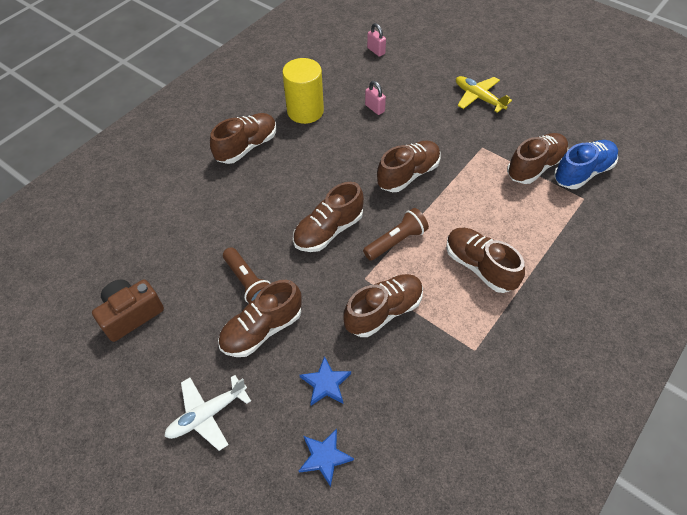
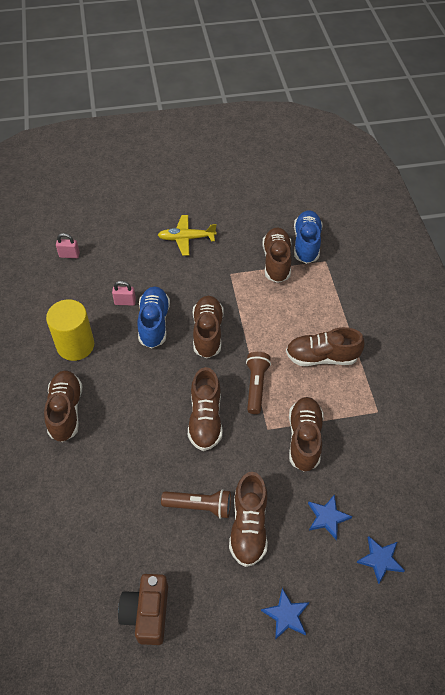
camera: 50 degrees left, 0 degrees up
white plane [164,375,251,451] -> blue star [261,588,309,640]
none -> blue shoe [137,287,170,348]

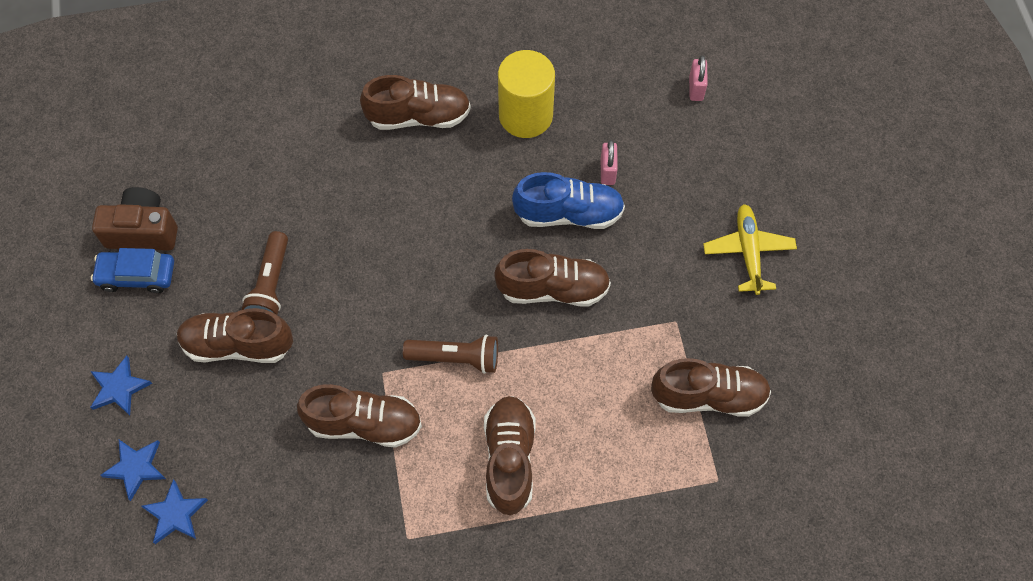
camera: 90 degrees right, 10 degrees up
brown shoe [188,367,223,451] -> none
blue shoe [294,210,323,264] -> none
blue star [308,494,352,540] -> blue star moved to [100,440,166,501]
none -> blue car [91,248,174,293]

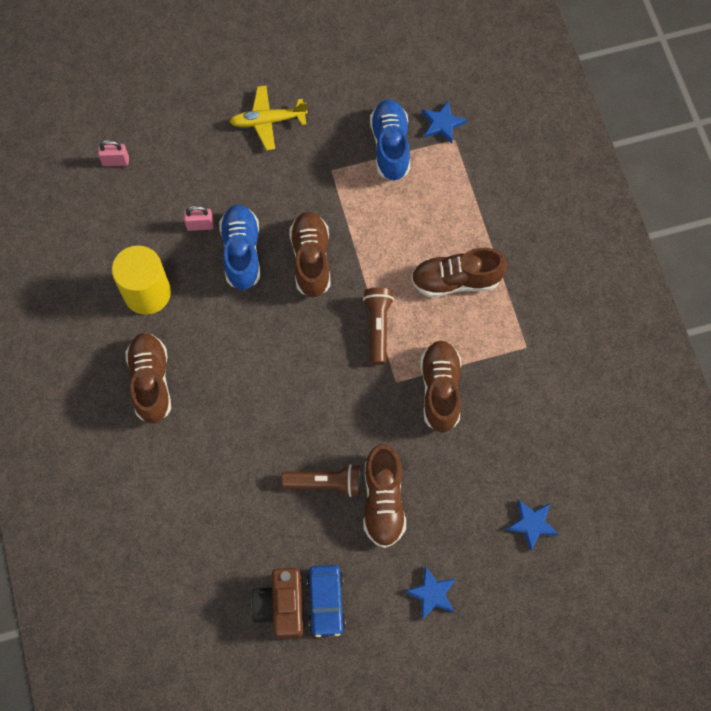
camera: 95 degrees left, 5 degrees up
blue star [100,440,166,501] -> blue star moved to [422,100,467,144]
brown shoe [651,358,771,417] -> blue shoe [370,99,410,181]

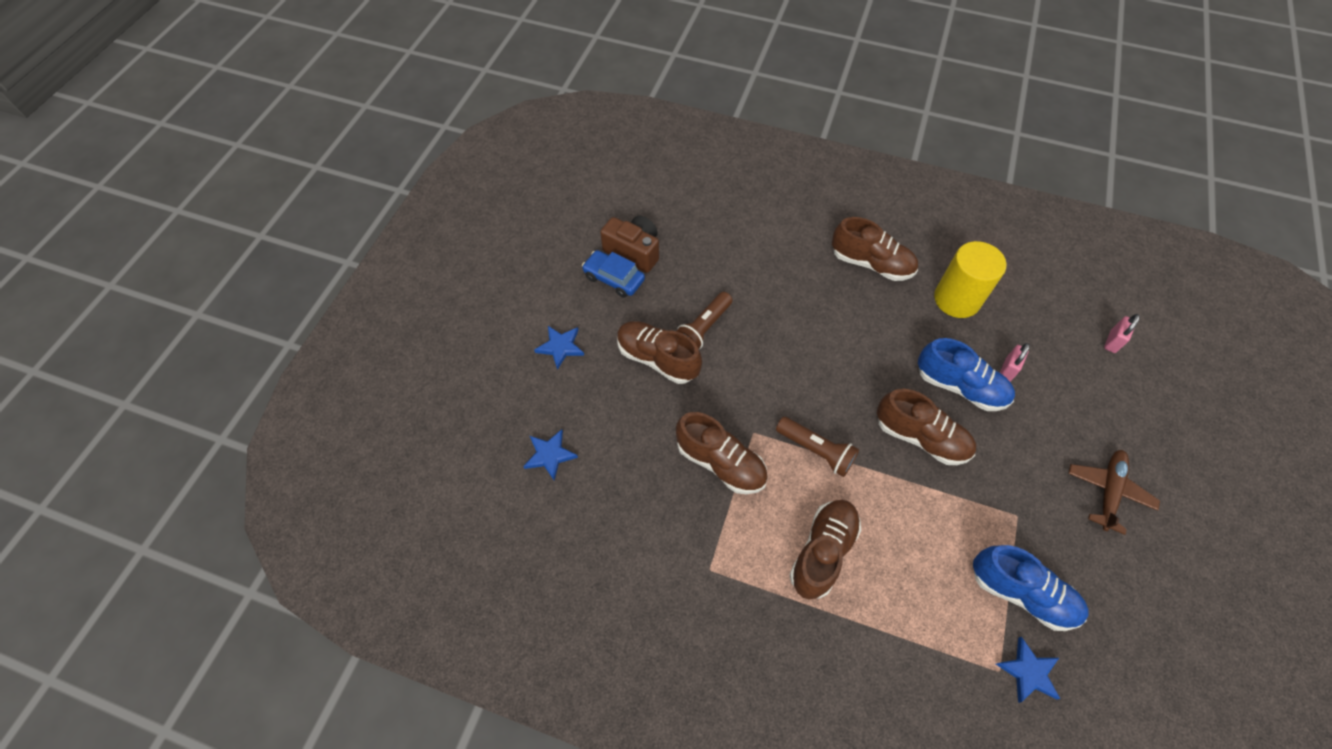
camera: 125 degrees right, 10 degrees down
yellow plane [229,85,308,150] -> brown plane [1068,450,1160,535]

